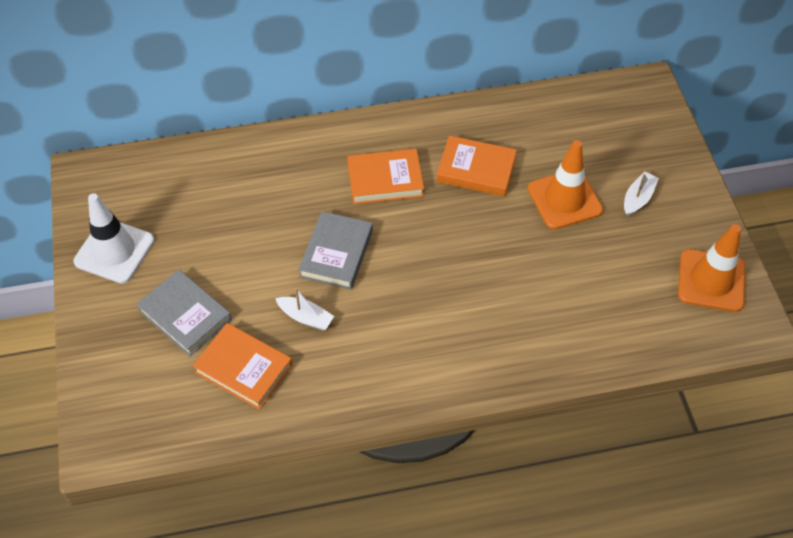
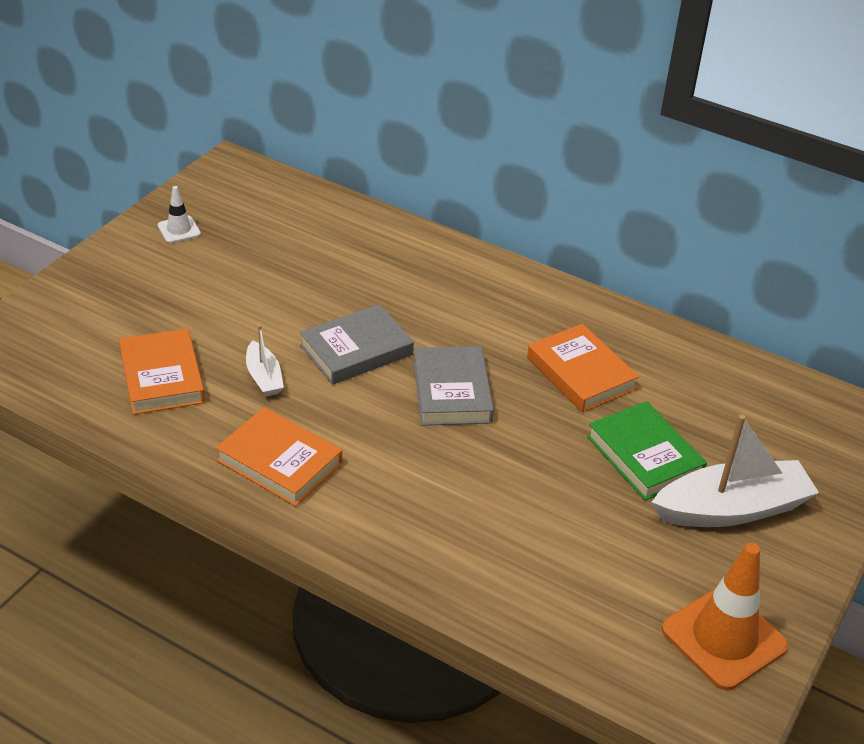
camera: 40 degrees right, 15 degrees down
white traffic cone [73,193,154,283] -> white traffic cone [158,186,201,243], size x0.50
grey book [136,270,232,356] -> grey book moved to [413,346,494,426]
orange book [347,149,424,204] -> orange book moved to [216,407,342,506]
orange traffic cone [528,140,603,229] -> green book [587,401,707,500]
white boat [624,171,659,216] -> white boat [652,414,819,527], size x2.00

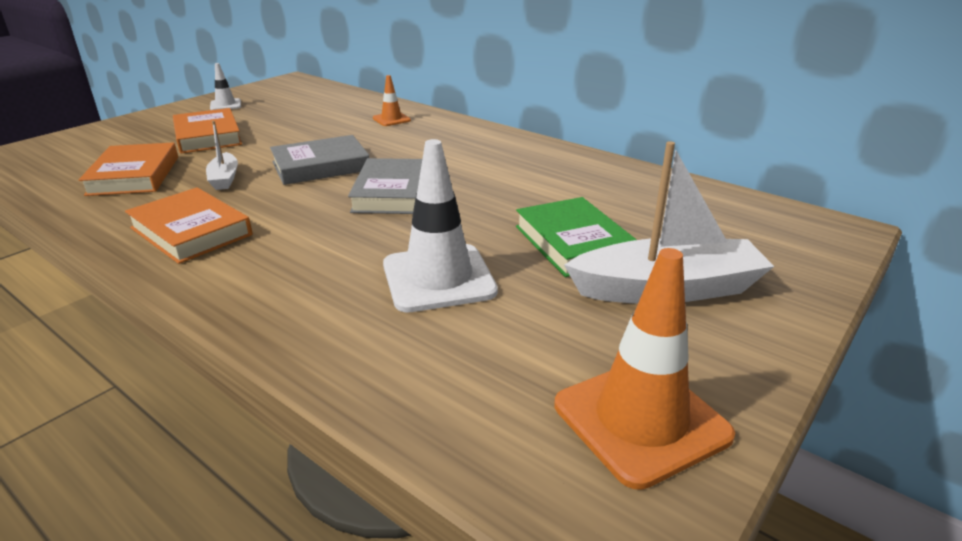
camera: 10 degrees right, 10 degrees down
orange book [527,324,639,412] -> orange book moved to [173,108,242,154]
none -> orange traffic cone [373,75,411,126]
none -> white traffic cone [383,139,498,312]

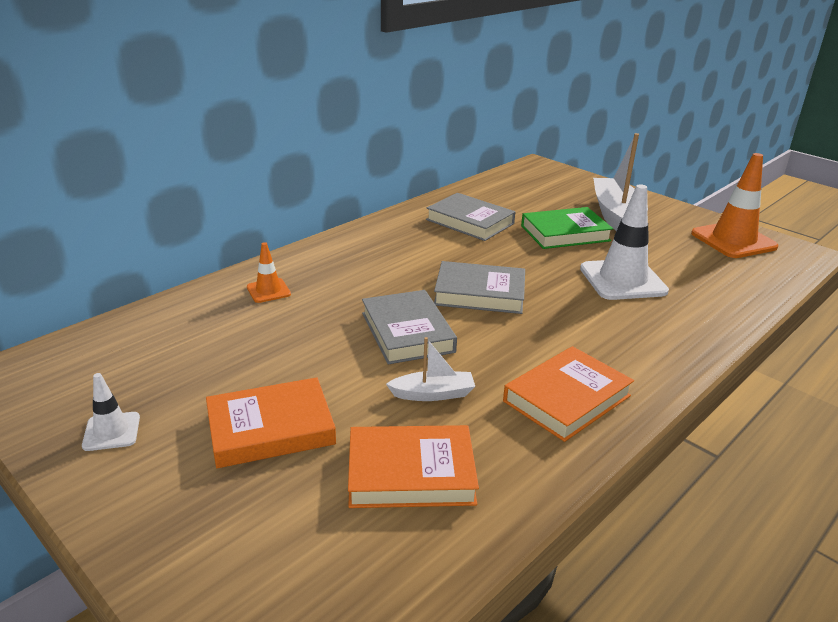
camera: 85 degrees left, 0 degrees up
none -> grey book [426,193,515,241]

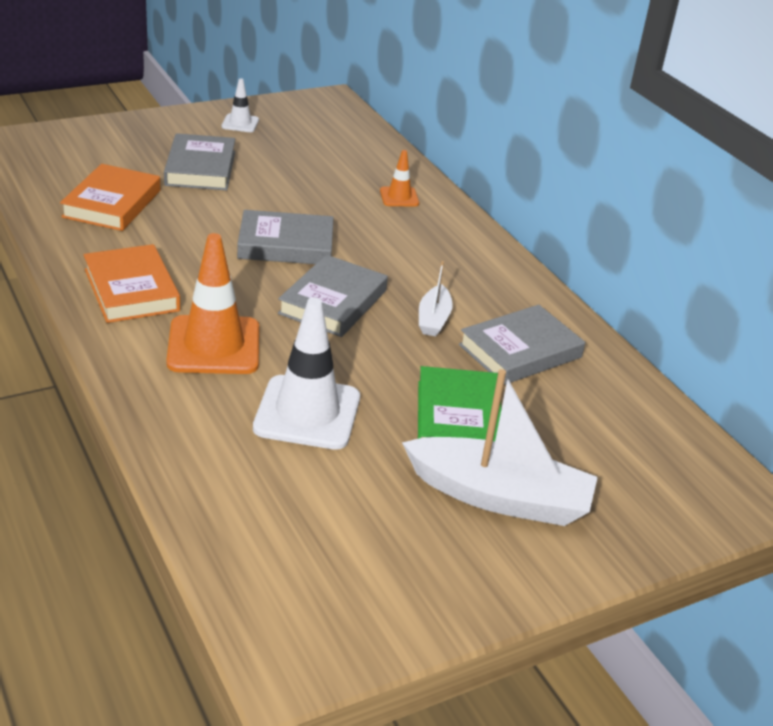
camera: 105 degrees right, 5 degrees up
orange book [206,377,336,468] -> grey book [164,133,235,190]
white boat [386,337,475,401] -> white boat moved to [419,261,453,336]
orange traffic cone [691,153,779,258] -> orange traffic cone moved to [166,233,259,374]

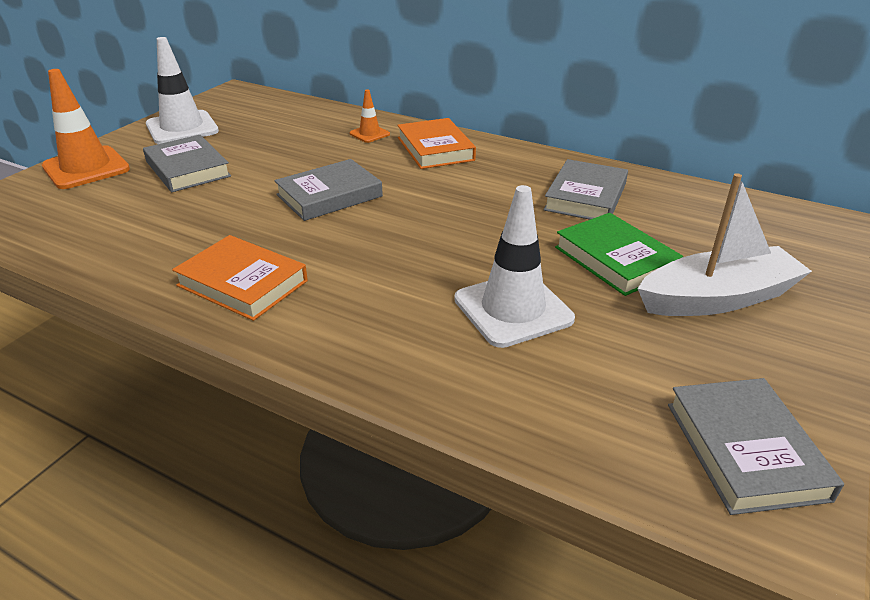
camera: 30 degrees left, 0 degrees up
orange book [60,164,160,231] -> orange book moved to [397,118,476,169]
orange traffic cone [166,233,259,374] -> orange traffic cone moved to [42,69,130,189]
white traffic cone [222,78,259,132] -> white traffic cone [146,37,219,144], size x1.99
grey book [278,255,388,337] -> grey book moved to [668,378,844,515]
white boat [419,261,453,336] -> none

